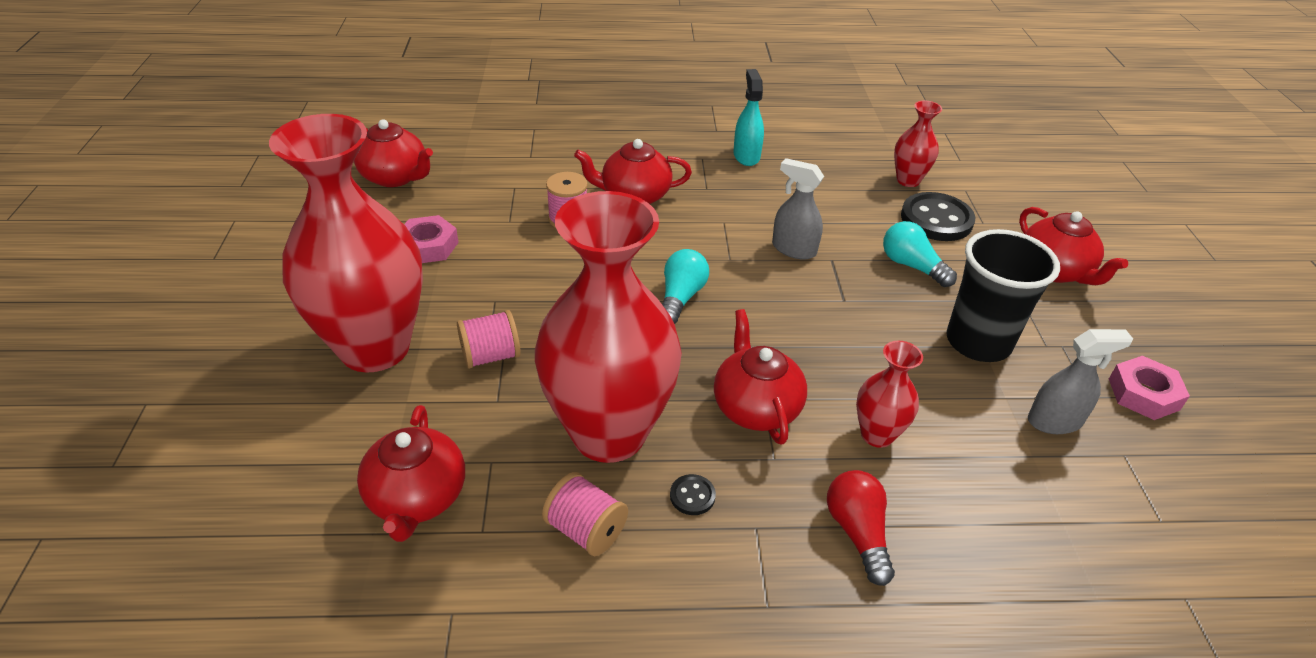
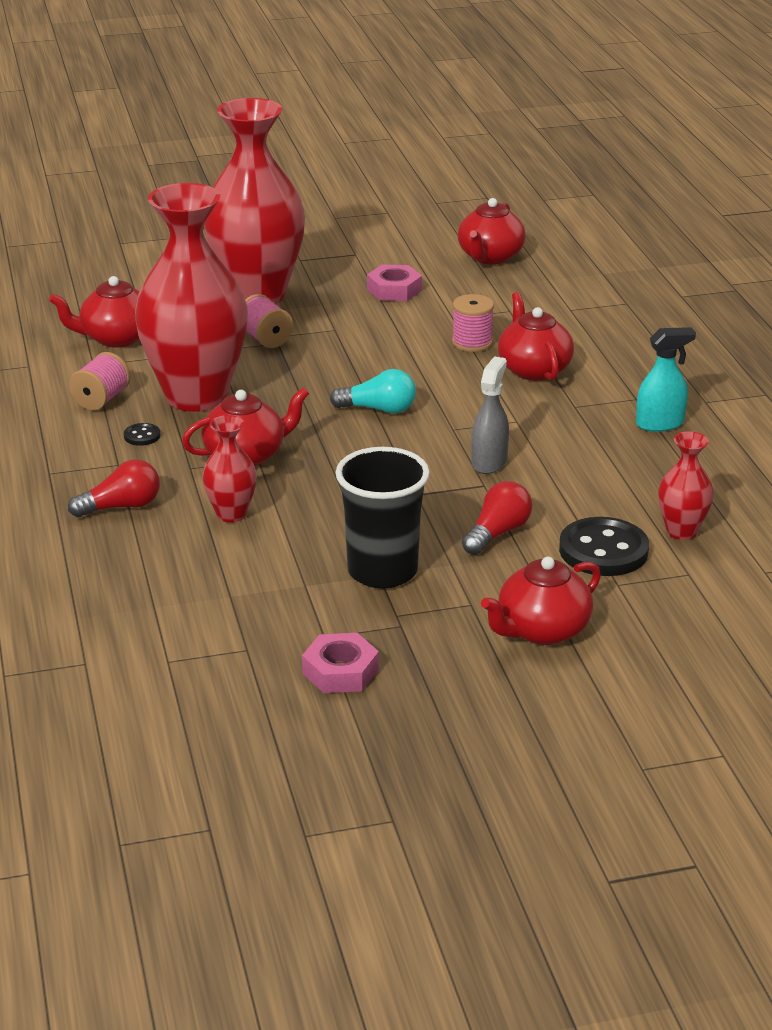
camera: 80 degrees right, 10 degrees down
turquoise light bulb [883,221,957,287] -> red light bulb [462,481,532,555]
grey spray bottle [1028,329,1133,434] -> none

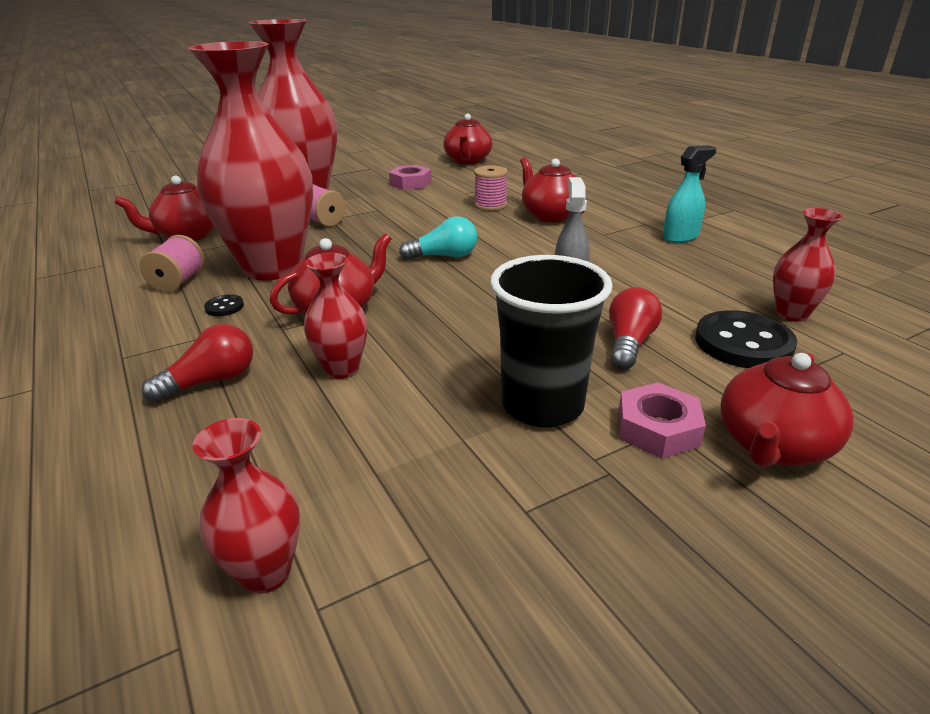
camera: 15 degrees left, 0 degrees up
pink nut [302,633,379,693] -> pink nut moved to [618,382,706,458]
none -> red vase [193,418,300,594]

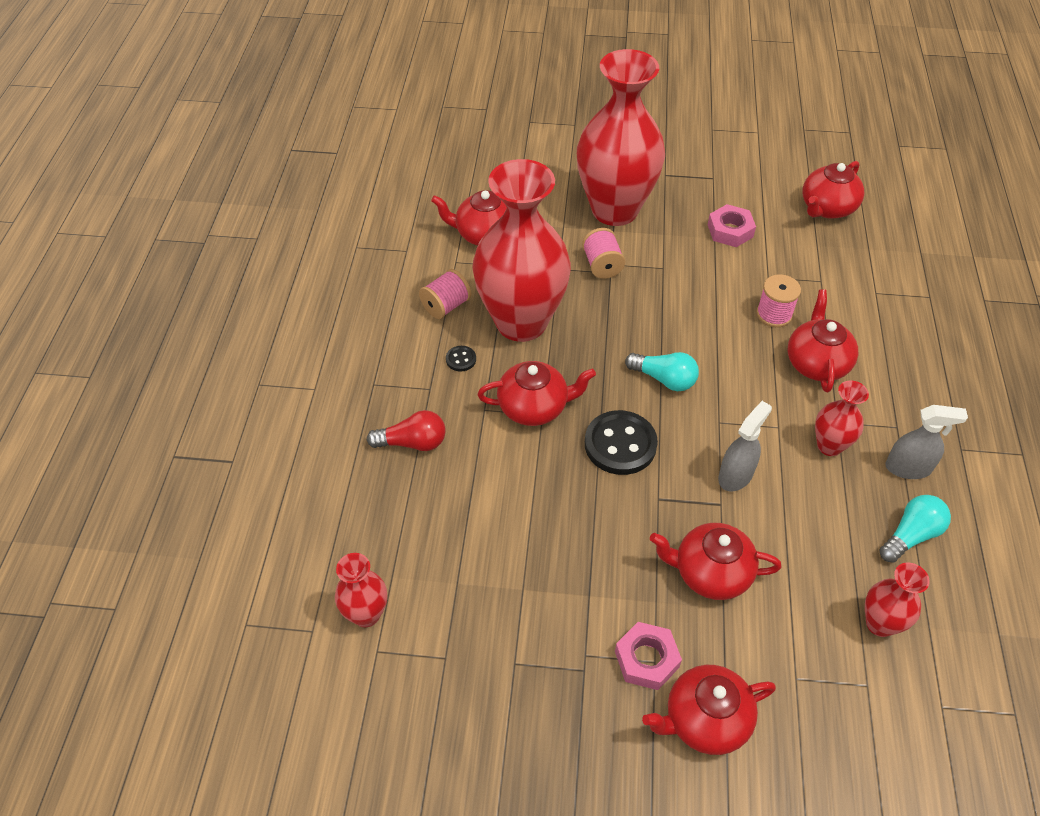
camera: 35 degrees right, 20 degrees up
red vase [304,253,367,379] -> red vase moved to [815,381,869,456]
black cup [490,255,613,427] -> none
red light bulb [609,287,662,369] -> red teapot [650,523,781,600]
turquoise spray bottle [663,145,717,243] -> grey spray bottle [885,405,968,479]
black button [695,310,797,368] -> black button moved to [585,410,658,475]
none -> turquoise light bulb [880,495,951,563]

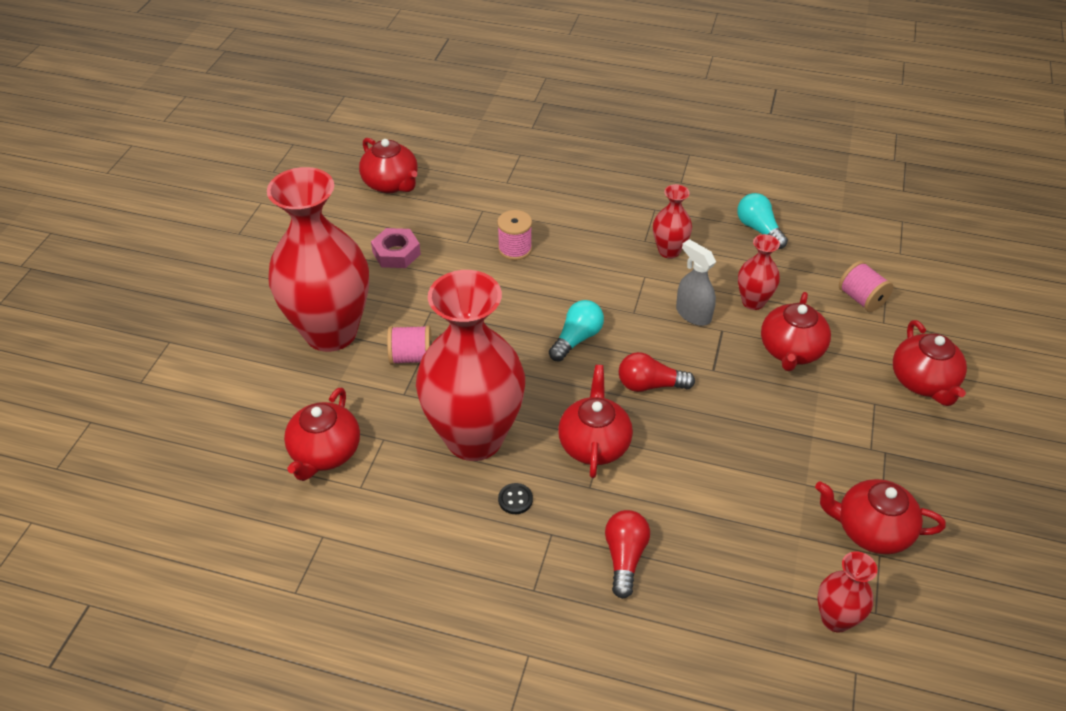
camera: 80 degrees left, 5 degrees down
pink spool [419,269,471,319] -> pink spool moved to [839,261,893,312]
black button [585,410,658,475] -> red light bulb [619,352,695,392]
pink nut [615,622,682,690] -> none
red teapot [788,289,858,392] -> red teapot moved to [815,479,946,554]
red vase [865,563,930,637] -> red vase moved to [738,234,780,310]
grey spray bottle [885,405,968,479] -> none

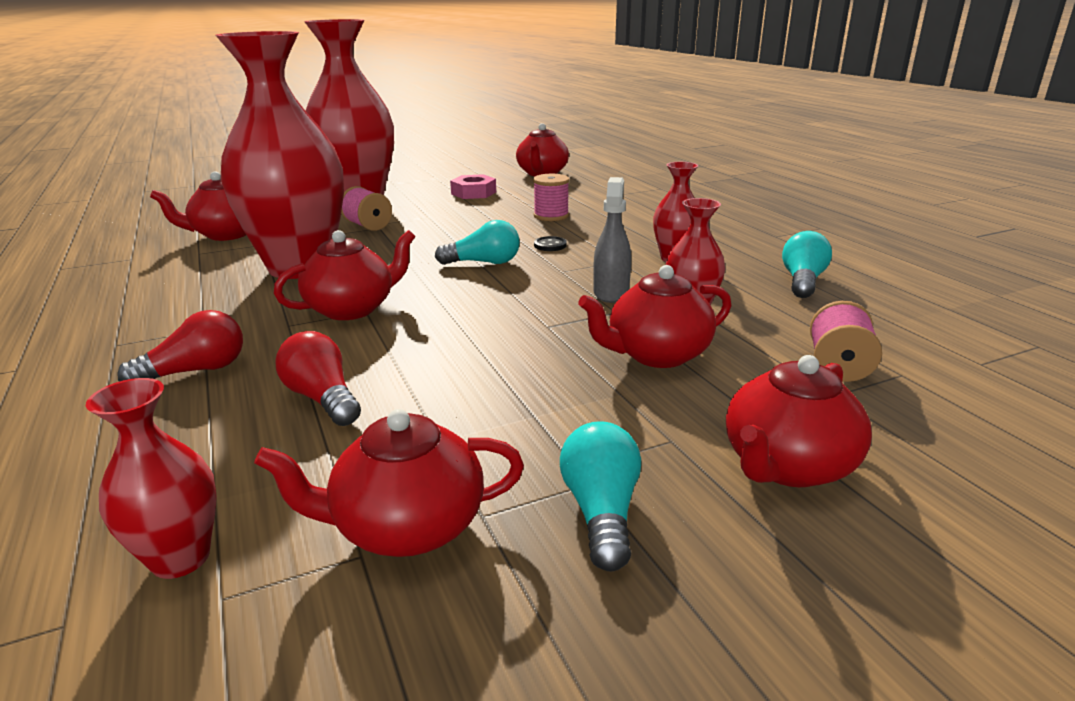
camera: 50 degrees right, 20 degrees down
black button [498,483,533,514] -> black button moved to [534,236,567,251]
red light bulb [619,352,695,392] -> red light bulb moved to [276,331,361,426]
red teapot [815,479,946,554] -> red teapot turned 75 degrees counterclockwise [254,409,524,557]
none -> turquoise light bulb [560,421,641,571]

